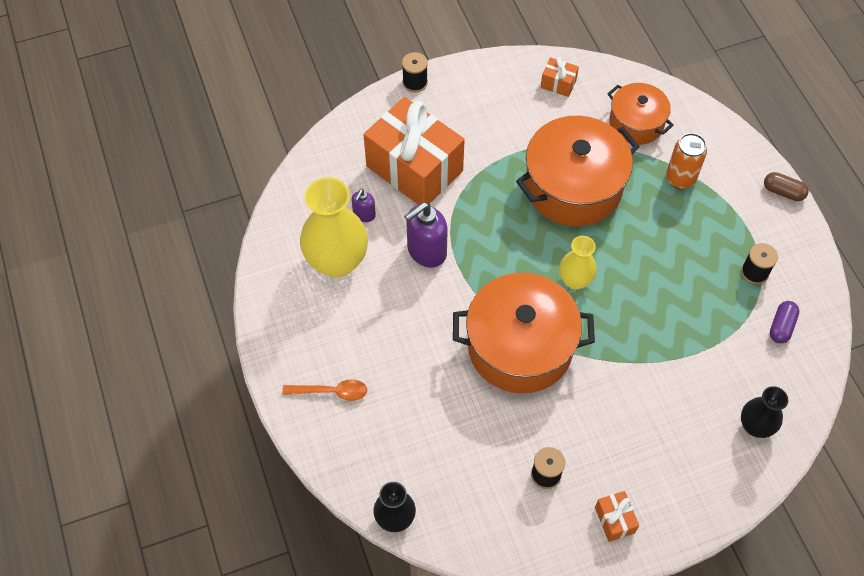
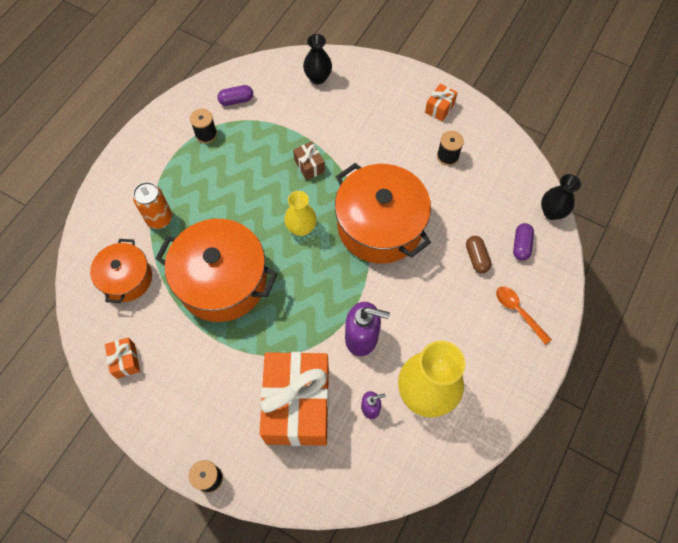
camera: 130 degrees left, 5 degrees up
brown capsule [764,172,809,201] -> brown capsule moved to [466,236,491,273]
none -> brown gift [293,141,325,180]
none -> purple capsule [513,223,534,261]

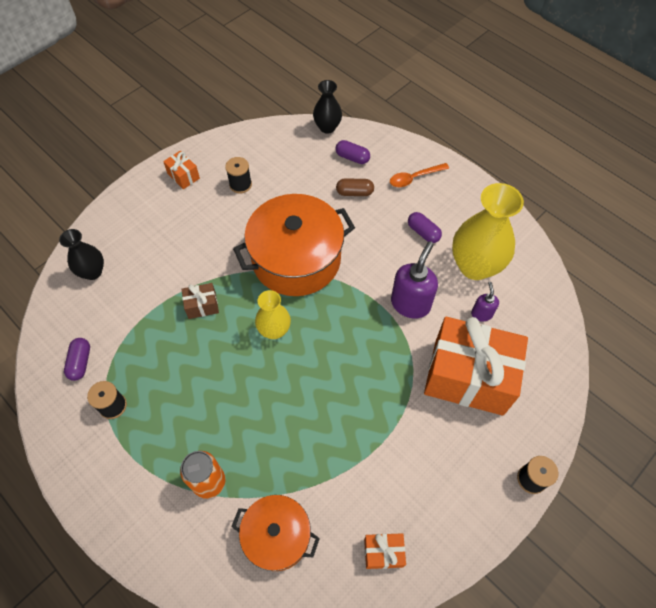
camera: 75 degrees left, 5 degrees down
orange pot [155,219,277,322] -> none
none -> purple capsule [408,212,442,243]

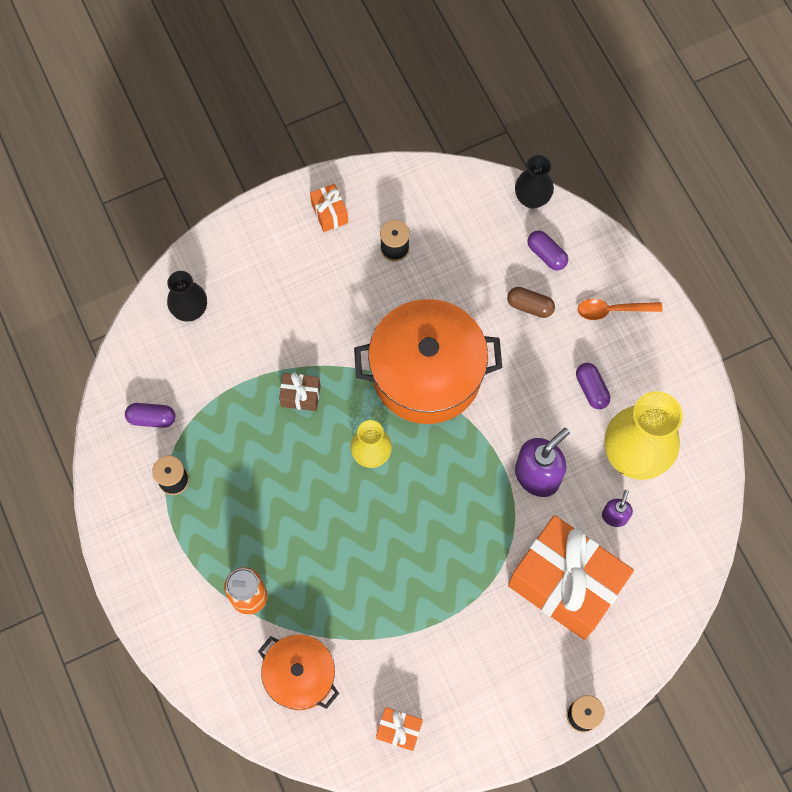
camera: 20 degrees right, 10 degrees up
purple capsule [64,338,90,381] -> purple capsule turned 75 degrees clockwise [125,403,175,428]

